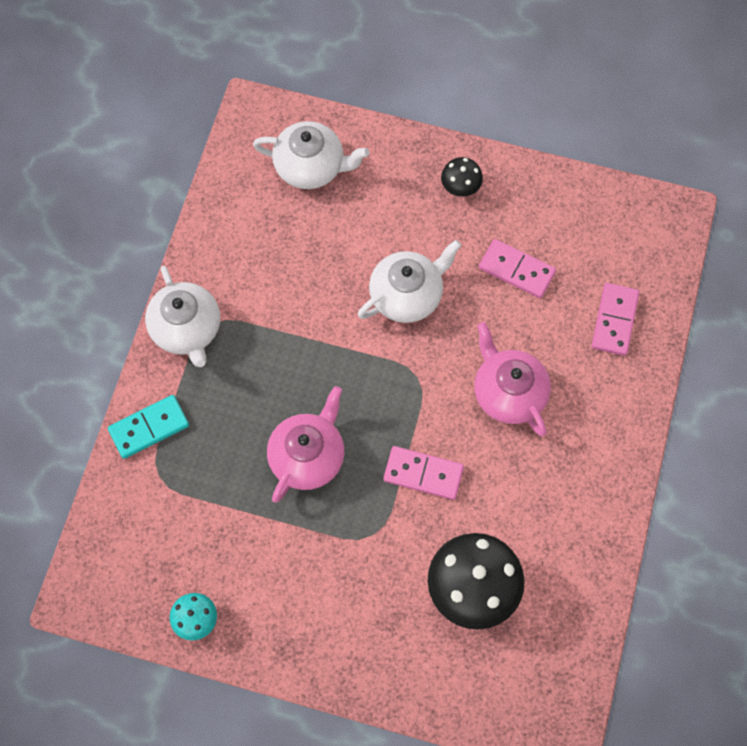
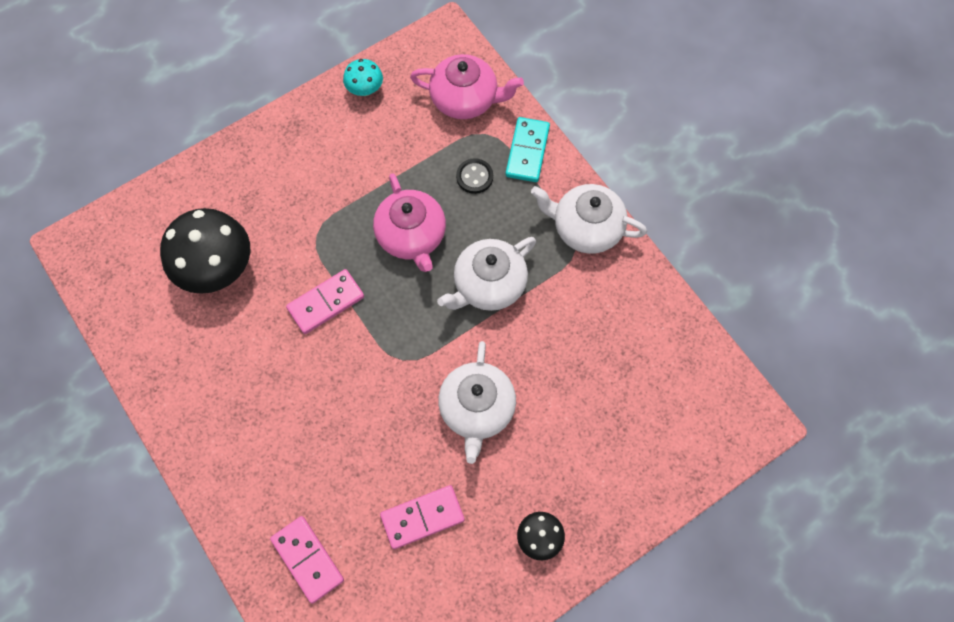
camera: 130 degrees right, 0 degrees up
white teapot [253,121,369,189] -> white teapot moved to [437,237,536,311]
pink teapot [474,322,551,436] -> pink teapot moved to [410,54,524,119]
none -> black button [456,158,493,194]

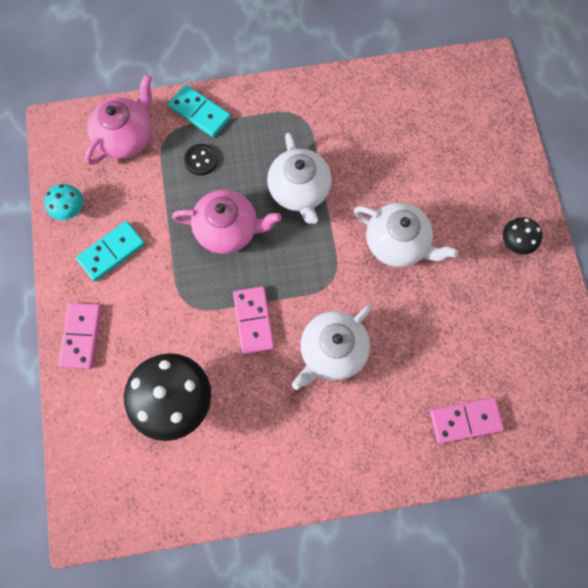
camera: 65 degrees left, 5 degrees up
pink domino [380,485,465,549] -> pink domino moved to [58,303,102,369]
white teapot [531,184,647,254] -> white teapot moved to [292,305,372,390]
none -> turquoise domino [76,221,145,282]

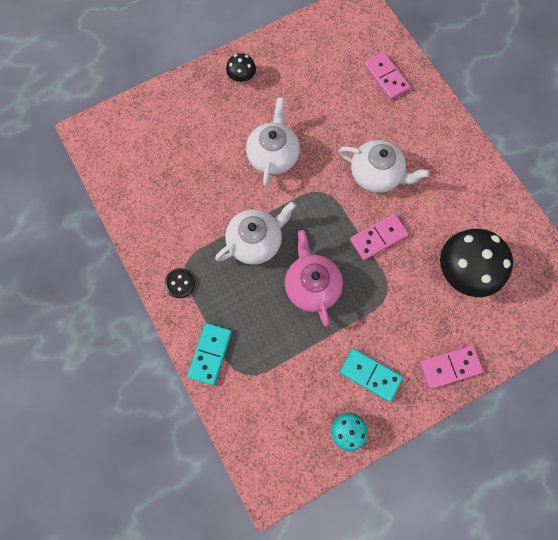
camera: 110 degrees left, 0 degrees up
pink teapot [85,75,152,165] -> none
black button [184,144,218,176] -> black button moved to [165,268,195,298]

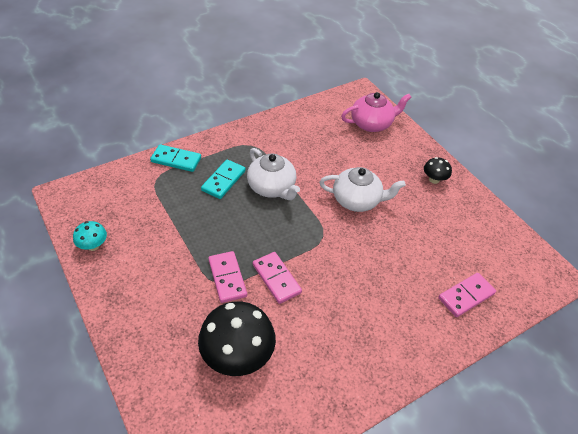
camera: 85 degrees right, 25 degrees down
black button [165,268,195,298] -> none
pink teapot [285,230,343,326] -> pink teapot moved to [341,92,412,132]
white teapot [339,140,429,193] -> none
turquoise domino [340,348,403,402] -> turquoise domino moved to [201,159,246,199]
pink domino [420,345,484,389] -> pink domino moved to [208,251,247,303]

